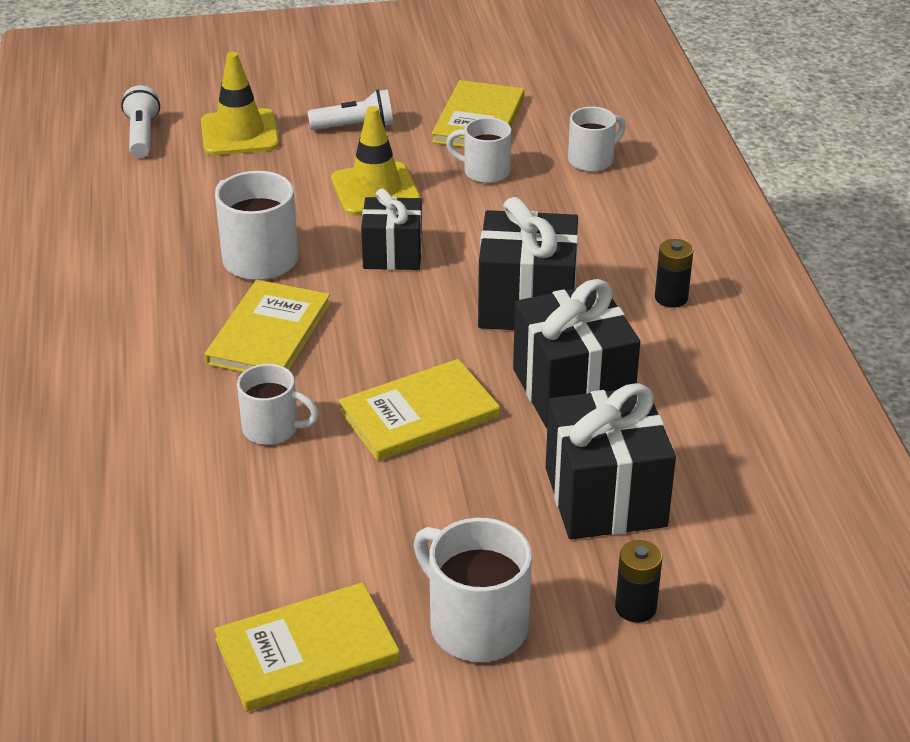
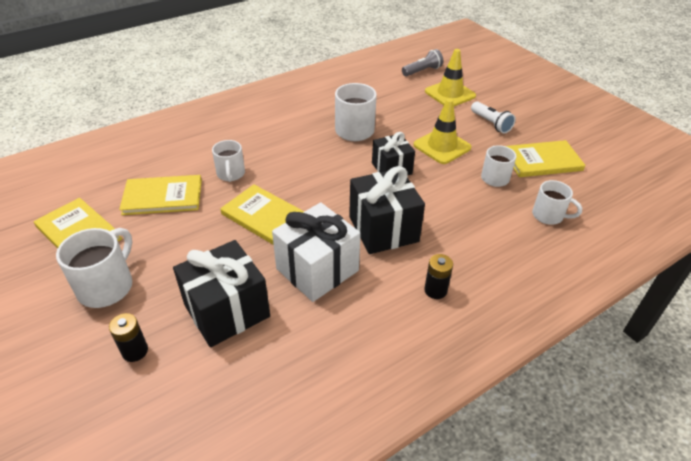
camera: 65 degrees right, 5 degrees up
white flashlight [121,86,160,158] -> grey flashlight [402,49,443,77]
yellow book [204,280,331,372] -> yellow book moved to [119,175,202,215]
black gift [513,279,640,428] -> white gift [272,202,361,302]

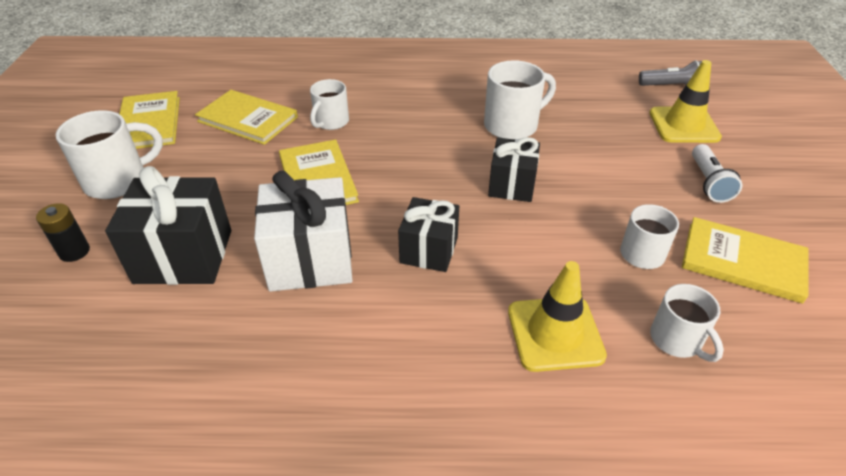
camera: 35 degrees right, 0 degrees up
black gift [349,166,425,254] -> black gift [398,197,459,272], size x0.64
yellow traffic cone [413,98,471,164] -> yellow traffic cone moved to [508,261,607,372]
black battery [424,254,453,299] -> none

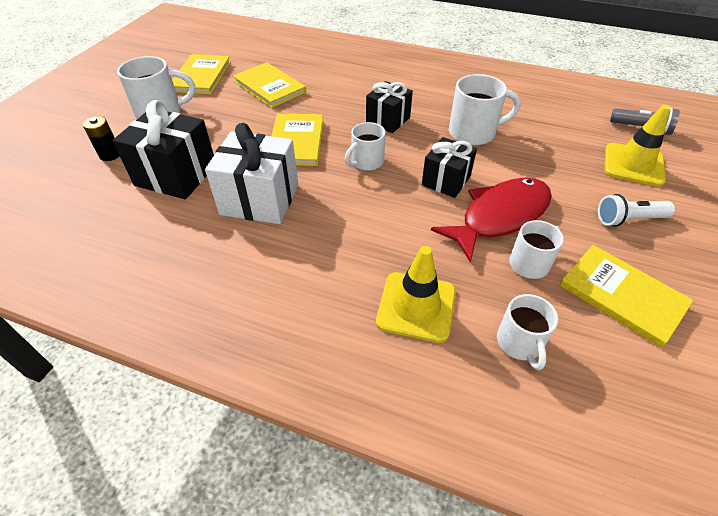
camera: 20 degrees right, 5 degrees up
white mug [310,79,349,130] -> white mug moved to [345,122,386,171]
black gift [398,197,459,272] -> black gift moved to [366,81,413,133]
white flashlight [692,144,742,203] -> white flashlight turned 60 degrees clockwise [598,194,675,227]
none -> red fish [431,178,552,263]

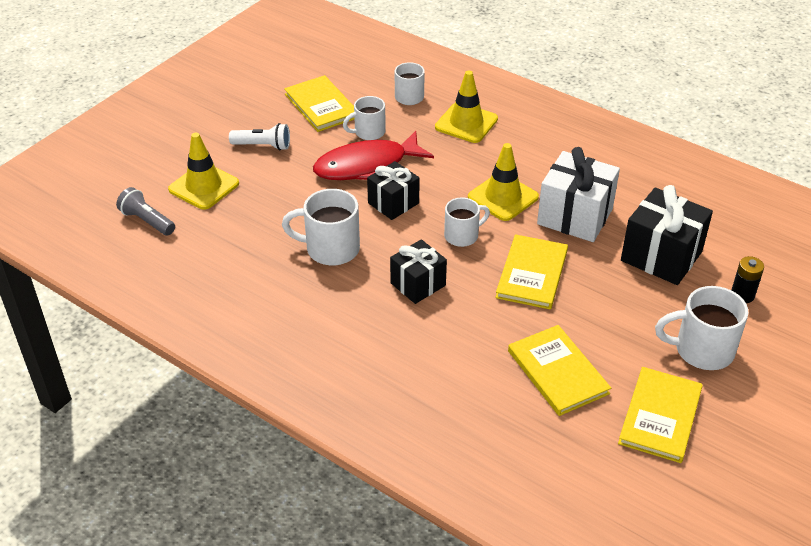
camera: 165 degrees left, 5 degrees down
none -> yellow traffic cone [468,143,539,221]

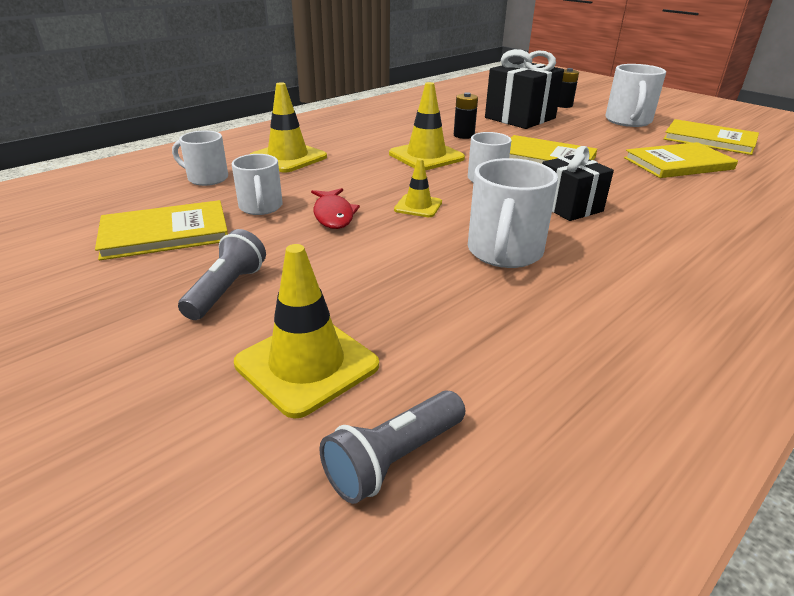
camera: 80 degrees left, 10 degrees down
white flashlight [229,123,290,150] -> grey flashlight [178,229,266,320]
red fish [313,131,434,180] -> red fish [311,188,360,229], size x0.54
black gift [367,161,420,220] -> yellow traffic cone [394,158,442,217]
white gift [537,147,620,242] -> black battery [454,92,478,139]

